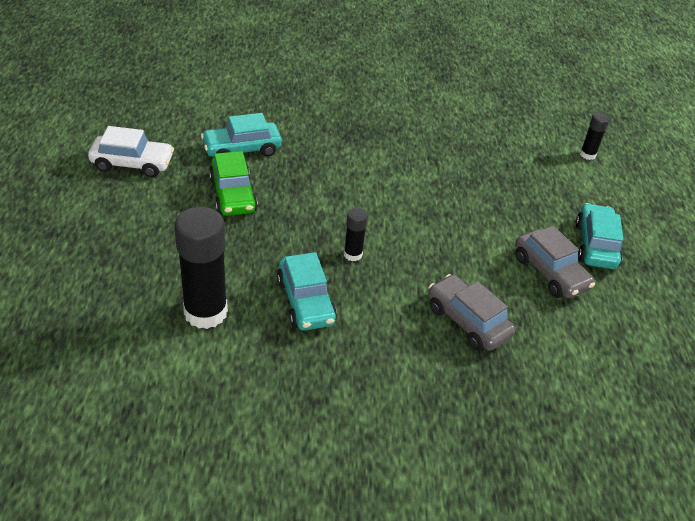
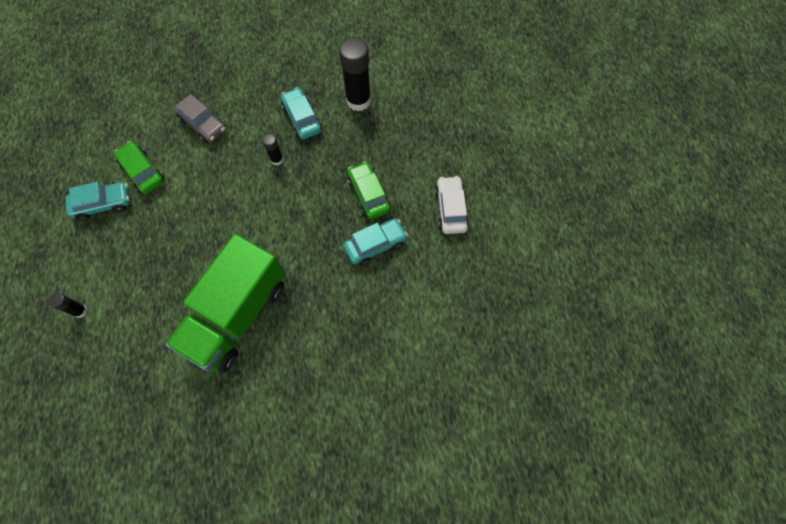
camera: 175 degrees right, 25 degrees up
white car [88,126,174,177] -> white car turned 90 degrees clockwise [435,176,469,234]
grey car [515,226,595,298] -> green car [114,141,165,194]
turquoise car [576,203,623,269] -> turquoise car turned 105 degrees counterclockwise [65,182,130,221]
none -> green truck [166,234,285,372]

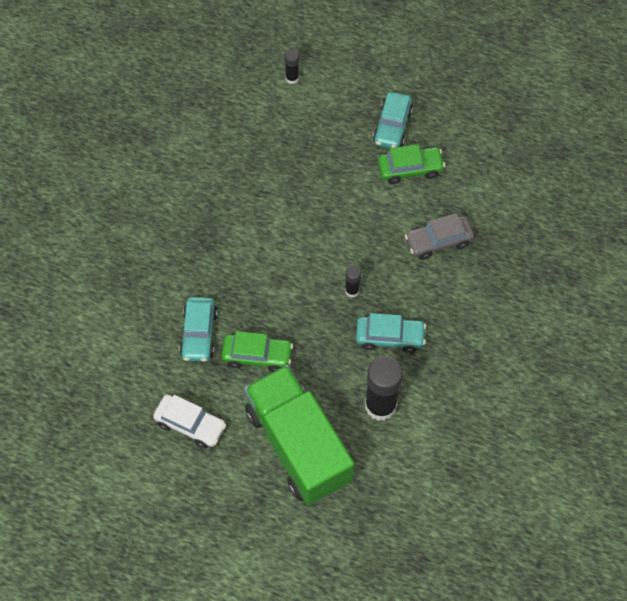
camera: 120 degrees right, 5 degrees down
green truck [166,234,285,372] -> green truck moved to [244,365,354,505]

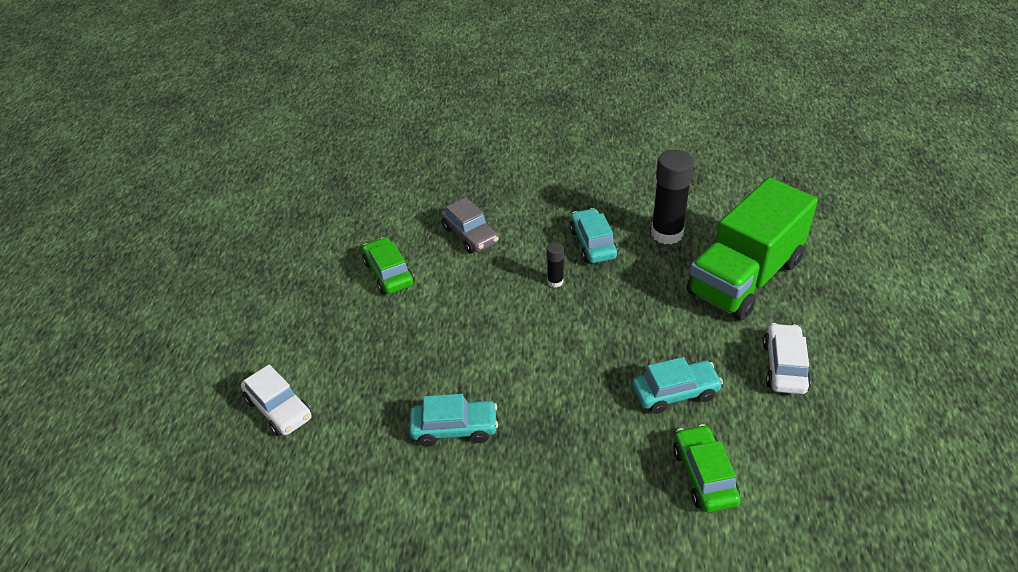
camera: 105 degrees left, 20 degrees down
green car [221,331,293,372] -> green car moved to [673,424,740,512]
black glue stick [285,50,299,84] -> white car [241,364,312,436]
turquoise car [373,92,413,149] -> turquoise car moved to [409,394,498,447]

